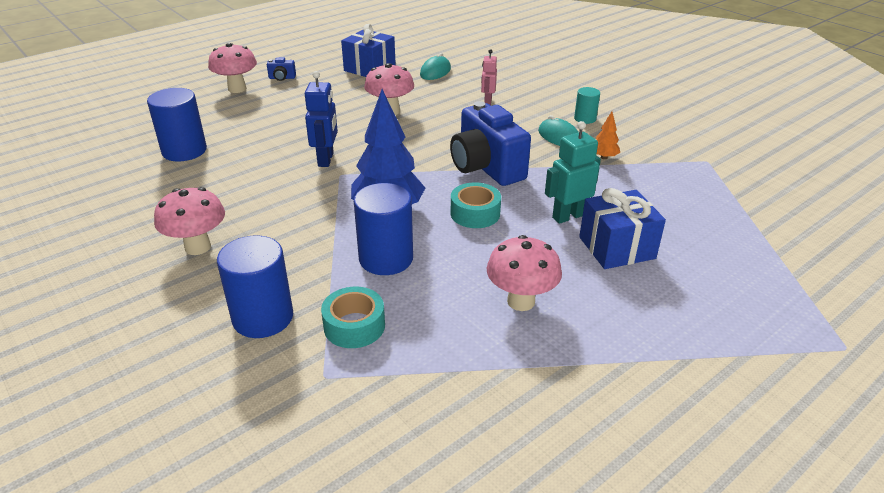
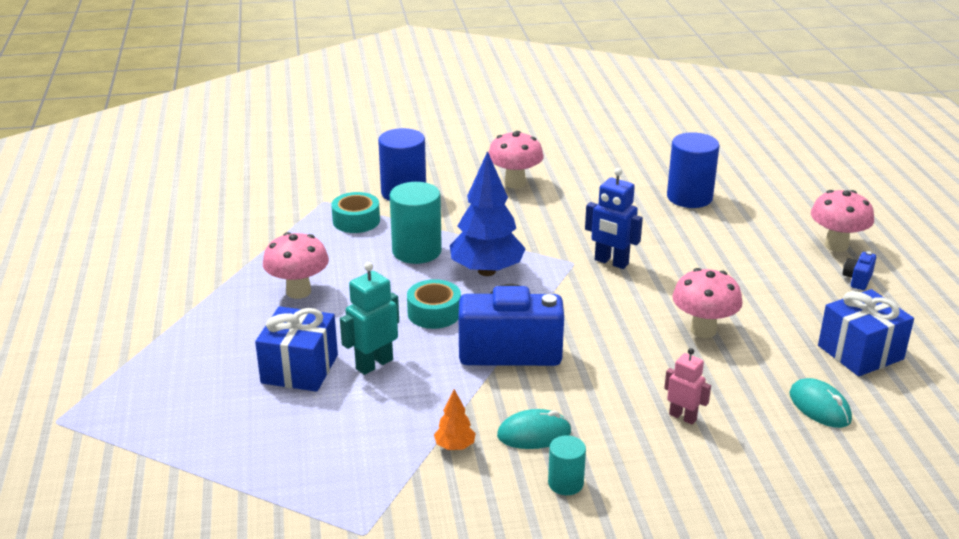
camera: 120 degrees right, 5 degrees down
blue cylinder [354,183,413,275] -> turquoise cylinder [390,182,442,264]
turquoise robot [545,121,601,224] -> turquoise robot turned 135 degrees counterclockwise [340,262,399,375]

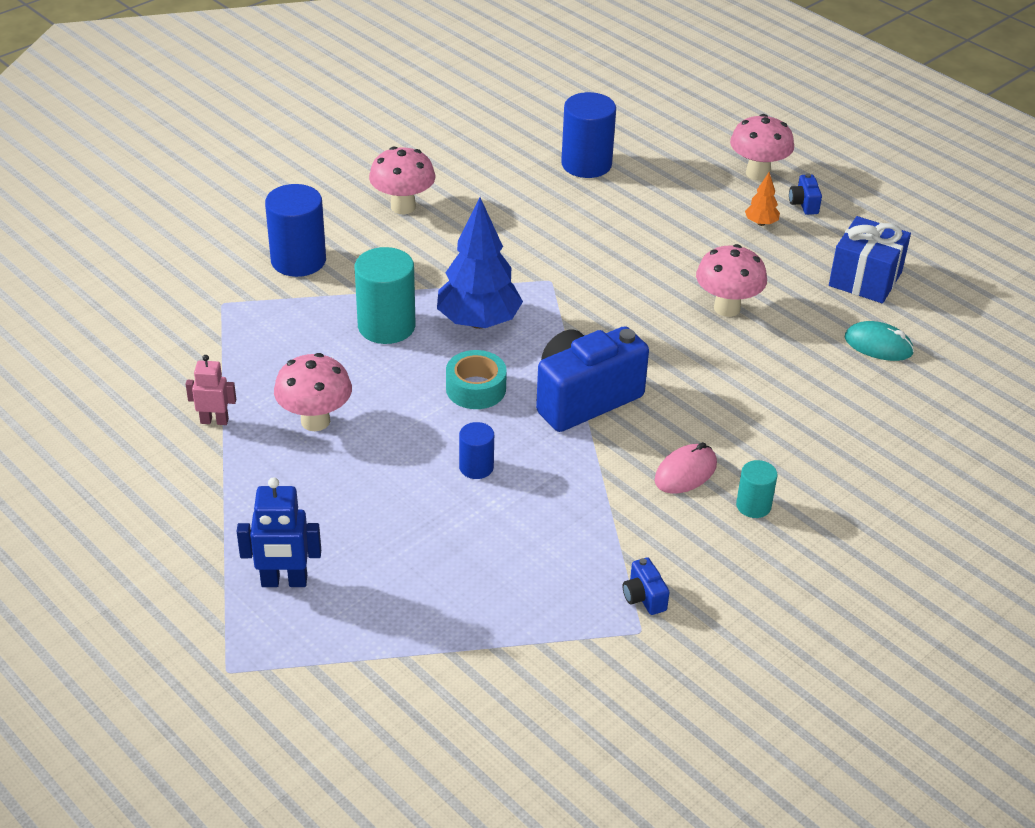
camera: 35 degrees left, 10 degrees up
blue gift [255,306,338,392] -> none
turquoise tape [331,192,380,233] -> none
turquoise robot [340,262,399,375] -> blue cylinder [459,422,494,479]
orange tree [434,389,476,450] -> orange tree moved to [745,172,780,226]
turquoise mouse [497,409,571,449] -> pink mouse [654,442,717,494]
blue robot [585,168,643,269] -> blue robot moved to [237,477,321,587]
pink robot [664,348,711,425] -> pink robot moved to [186,355,236,425]
none -> blue camera [623,557,669,615]

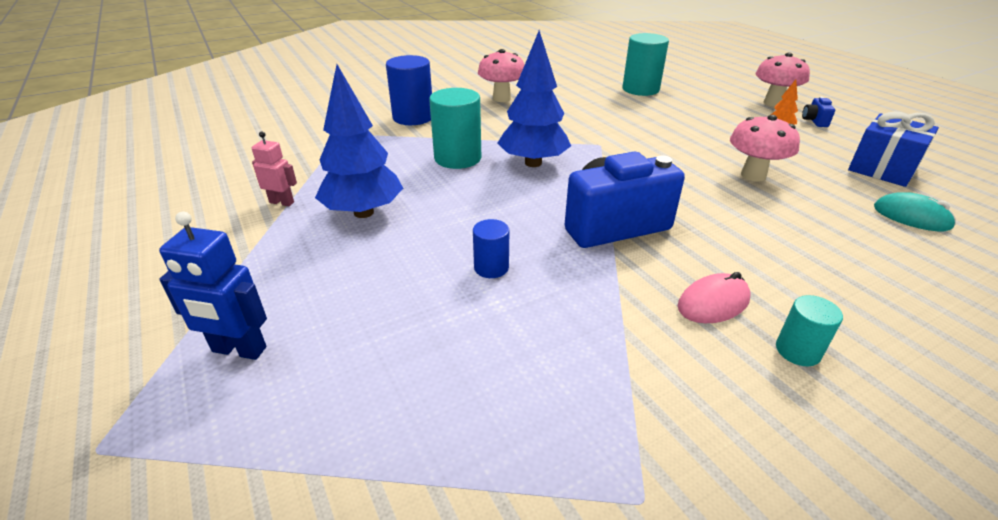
camera: 15 degrees right, 5 degrees down
pink mushroom [274,353,352,431] -> blue tree [315,64,403,218]
turquoise tape [446,350,507,409] -> none
blue cylinder [561,92,616,178] -> turquoise cylinder [623,33,669,96]
blue camera [623,557,669,615] -> none

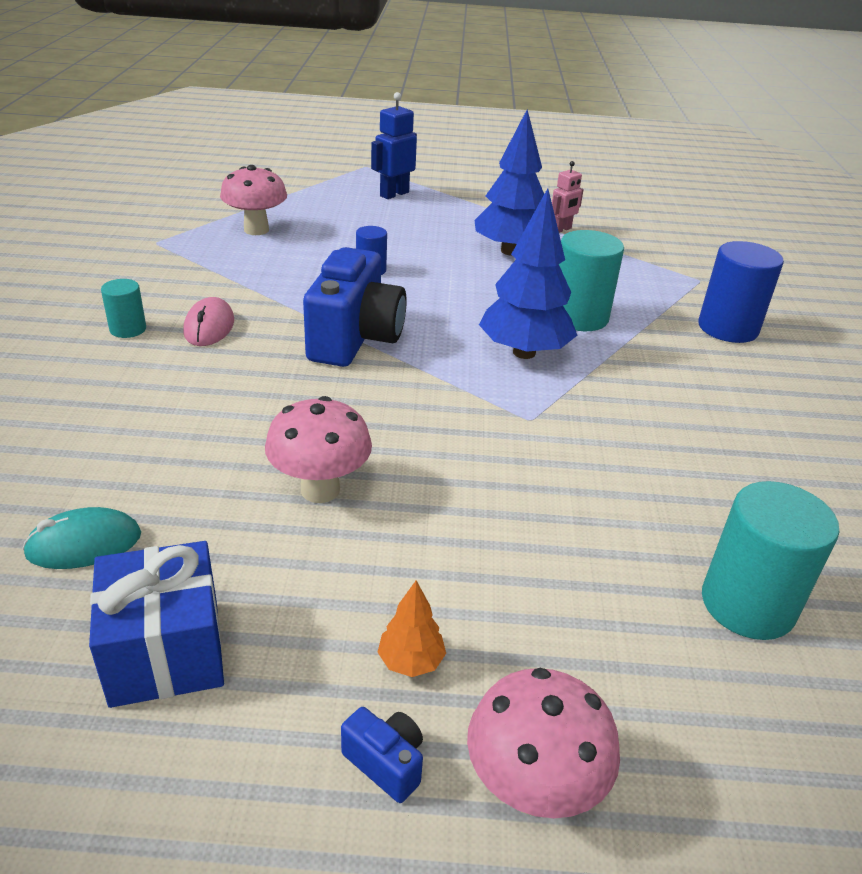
camera: 120 degrees right, 0 degrees up
pink mushroom [478,49,524,102] -> pink mushroom moved to [220,165,287,235]

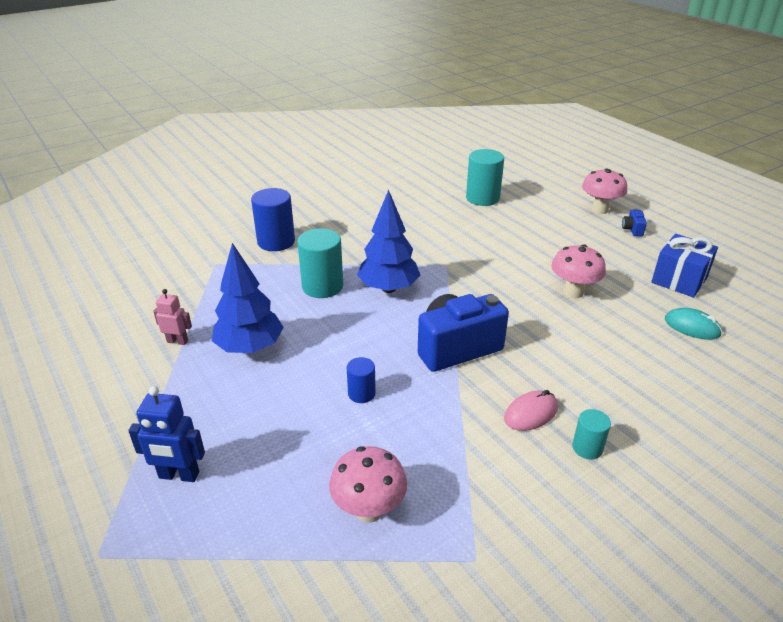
camera: 125 degrees left, 0 degrees up
orange tree [377,580,446,677] -> none

